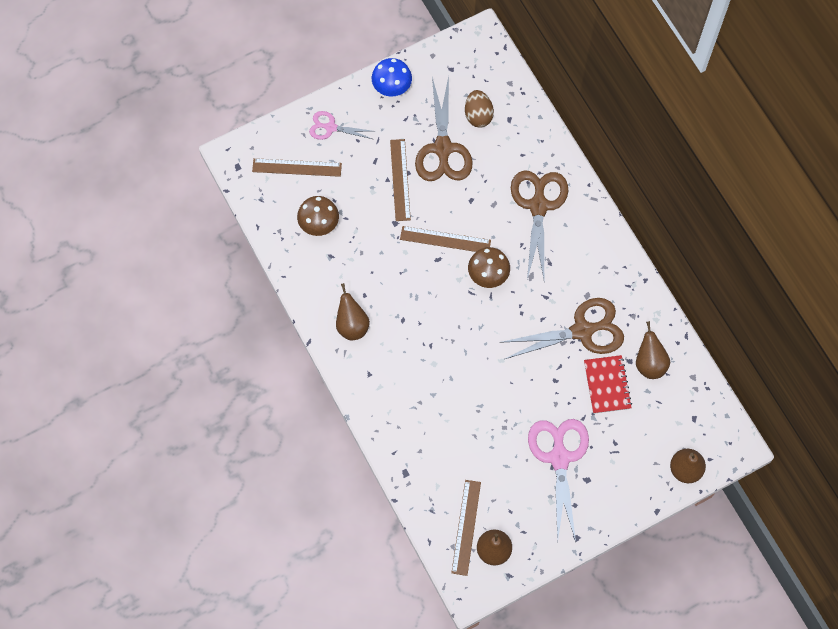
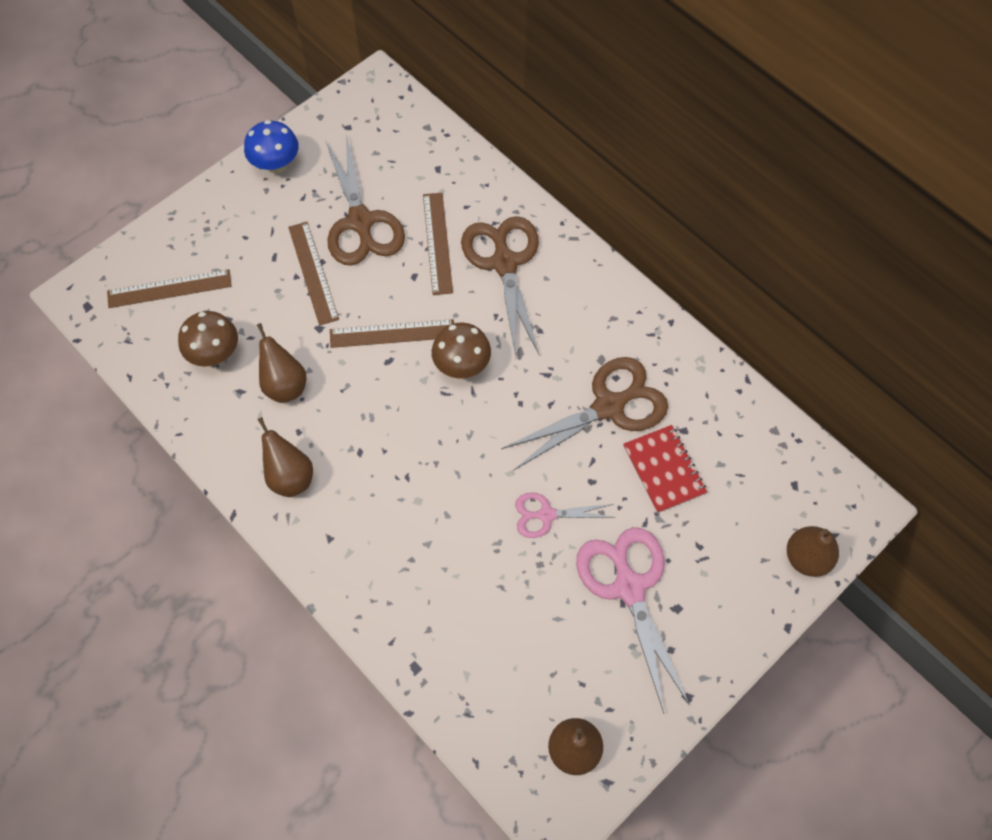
camera: 15 degrees left, 5 degrees down
pink scissors [309,111,375,140] -> pink scissors moved to [515,492,613,538]
brown ruler [451,480,481,576] -> brown ruler moved to [423,193,453,295]
brown egg [465,90,494,128] -> none
brown pear [636,321,670,379] -> brown pear moved to [257,323,307,403]

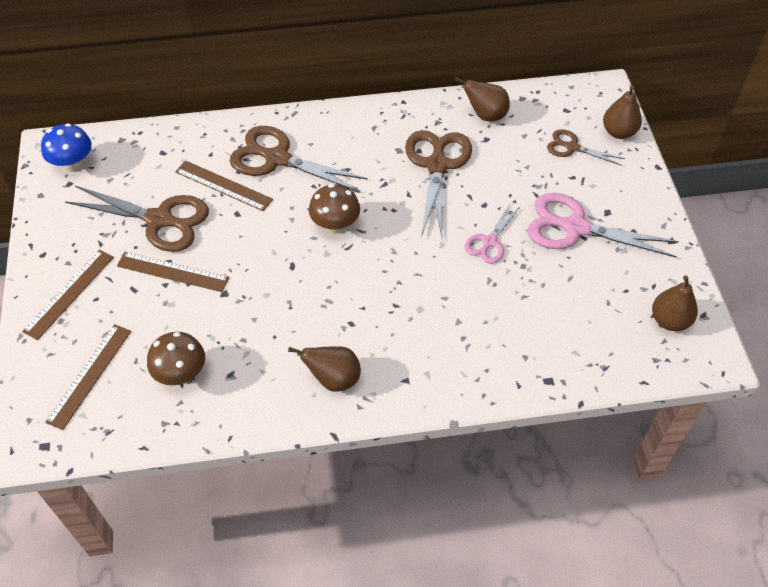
camera: 55 degrees left, 10 degrees down
blue mushroom [244,120,299,174] -> blue mushroom moved to [41,123,92,172]
brown pear [257,323,307,403] -> brown pear moved to [455,77,510,121]
brown ruler [330,319,454,348] -> brown ruler moved to [22,249,114,340]
red notebook [623,425,707,513] -> none
none -> brown scissors [547,129,625,166]

